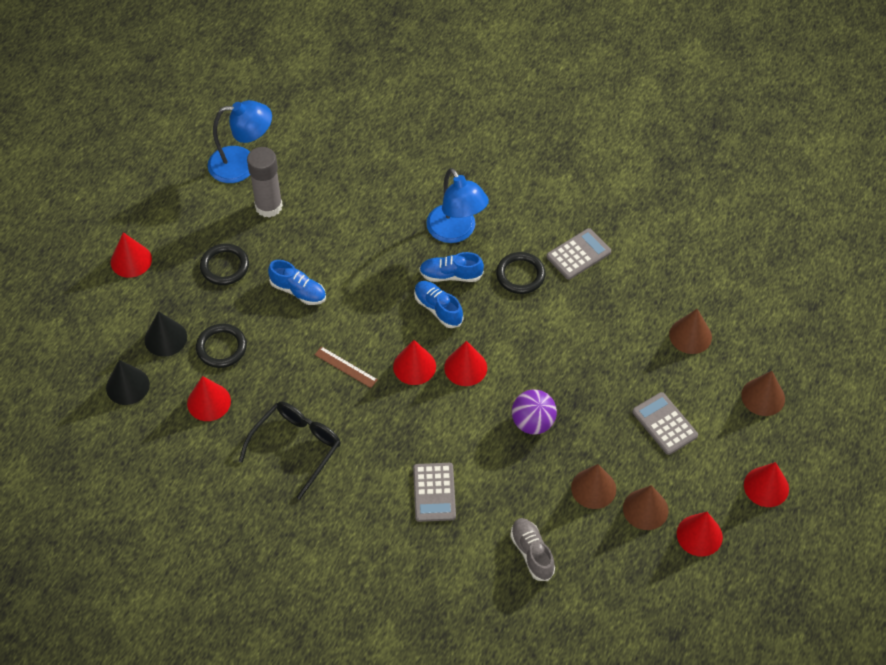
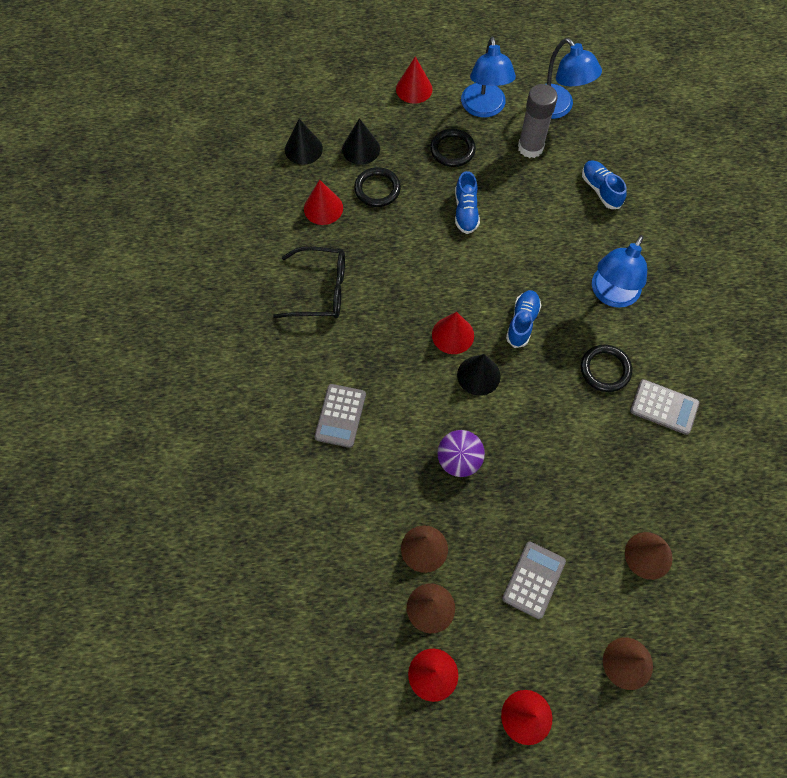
camera: 60 degrees right, 10 degrees up
brown ruler [314,346,378,388] -> none
grey calculator [413,463,456,522] -> grey calculator turned 45 degrees counterclockwise [314,384,366,448]
blue shoe [419,252,484,282] -> blue shoe moved to [582,160,627,209]
red cone [444,341,487,386] -> black cone [457,354,501,396]
grey shoe [510,518,555,581] -> none
none -> blue lamp [461,37,516,118]

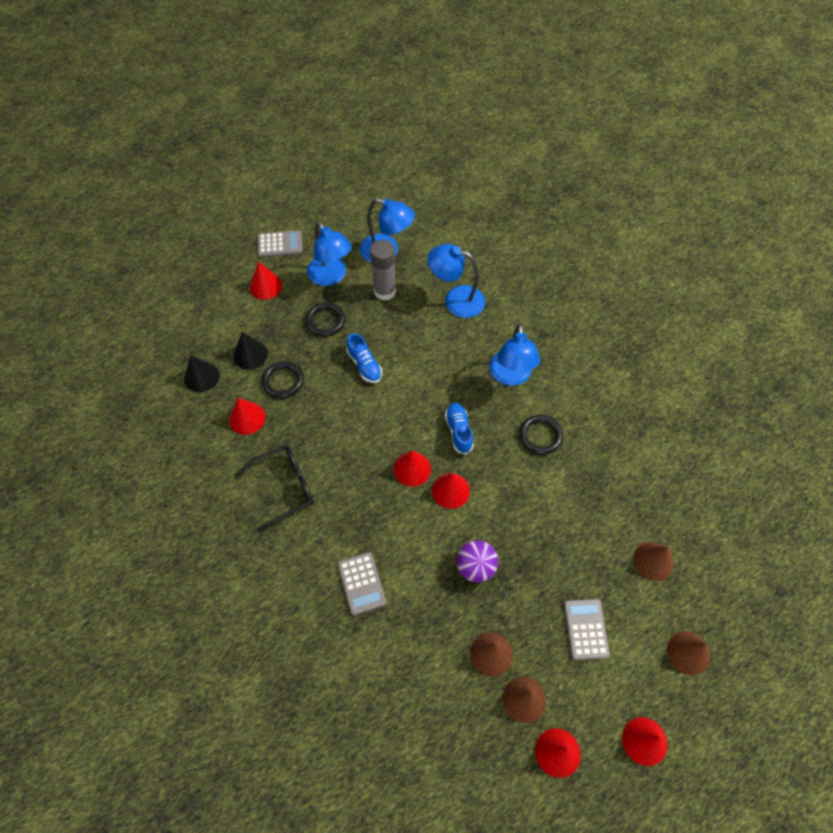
camera: 30 degrees left, 5 degrees down
black cone [457,354,501,396] -> red cone [432,473,470,509]
blue shoe [582,160,627,209] -> blue lamp [427,244,485,318]
grey calculator [630,379,700,435] -> grey calculator moved to [258,230,303,257]

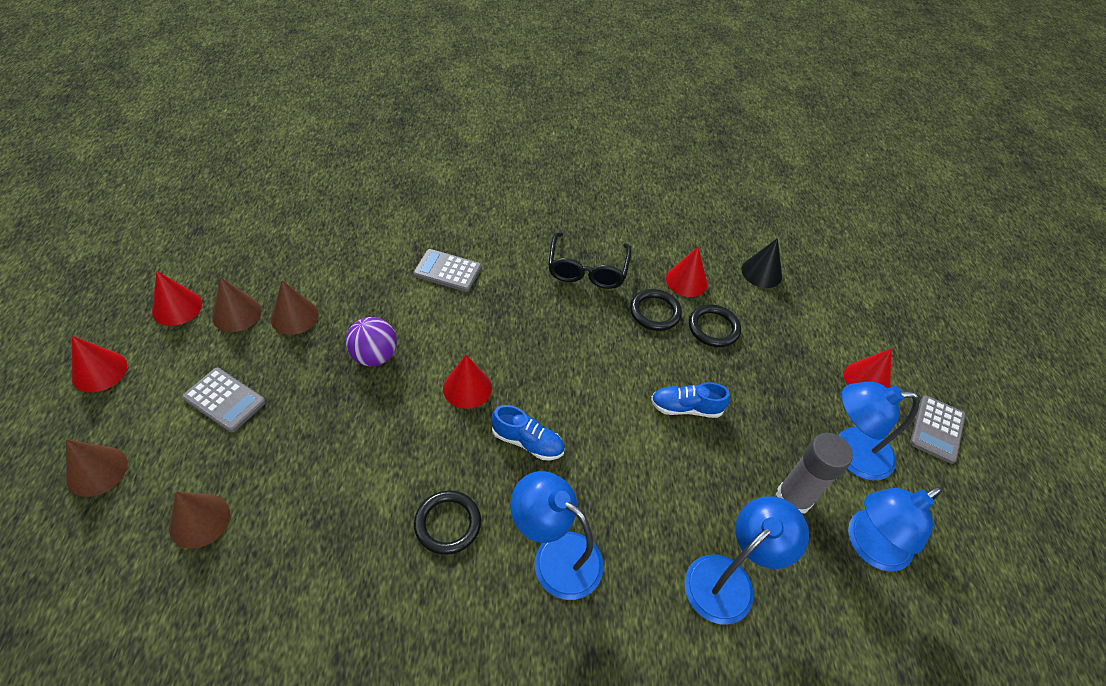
camera: 120 degrees right, 10 degrees down
black cone [233,332,268,370] -> none
black ring [305,302,345,337] -> black ring moved to [630,289,682,331]
red cone [393,451,431,487] -> none

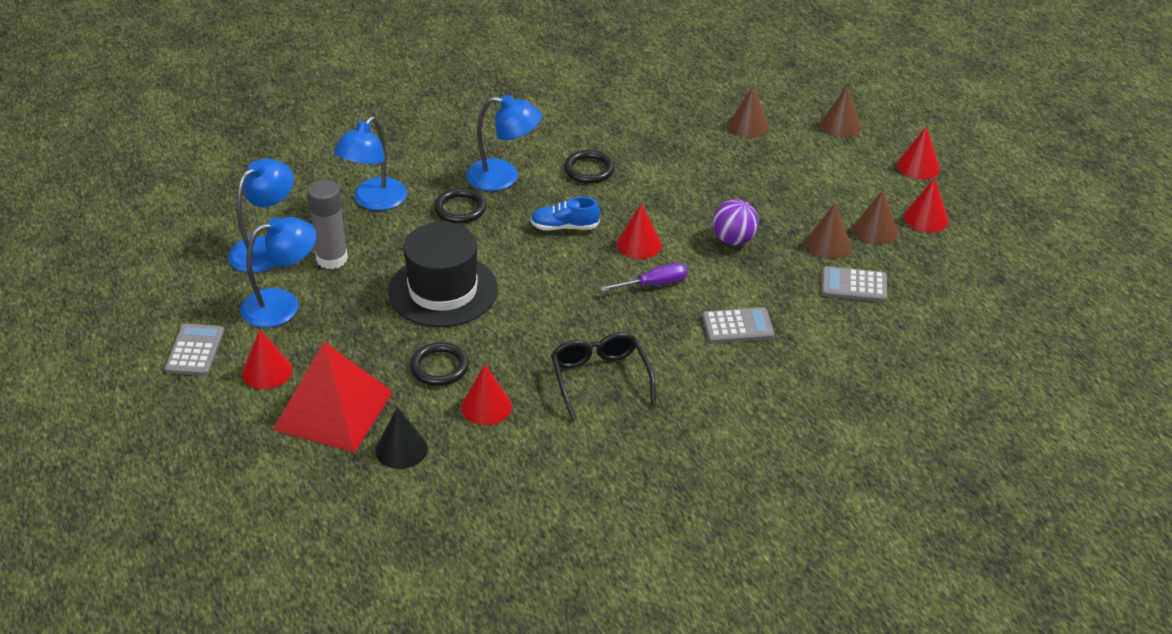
camera: 160 degrees right, 10 degrees down
grey calculator [182,368,266,432] -> grey calculator moved to [822,266,887,302]
black ring [630,289,682,331] -> black ring moved to [434,188,486,224]
blue shoe [651,382,730,418] -> black hat [388,222,498,327]
none -> red pyramid [273,342,393,453]
none -> purple screwdriver [600,263,688,292]

